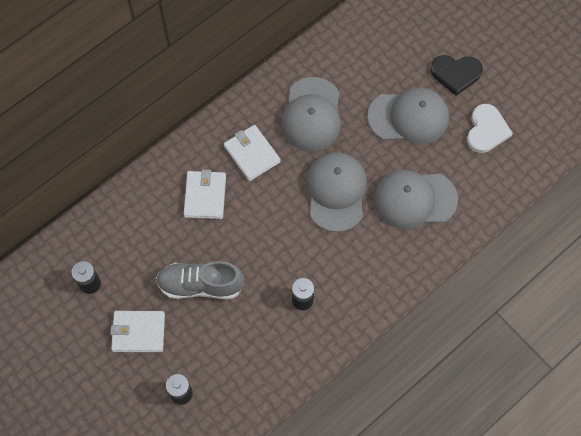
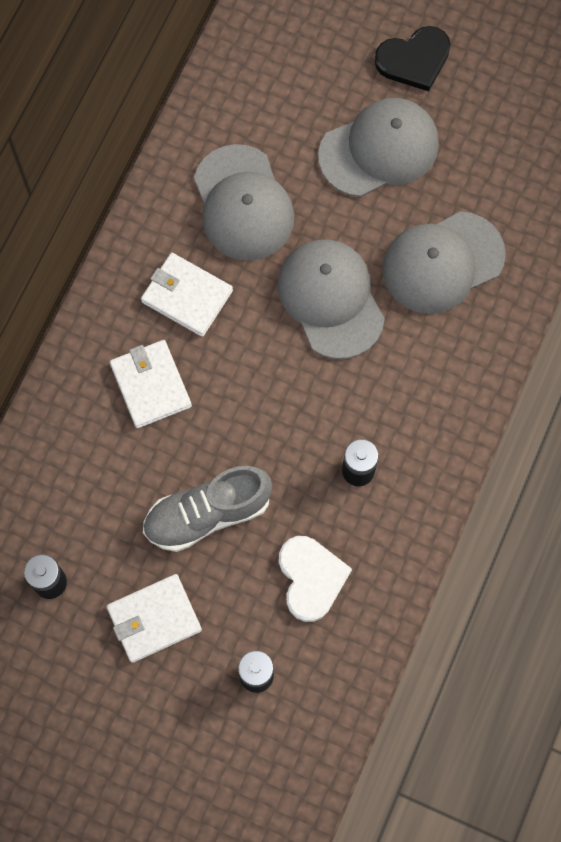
camera: 25 degrees left, 5 degrees up
white heart [467,104,513,153] -> white heart moved to [279,536,352,622]

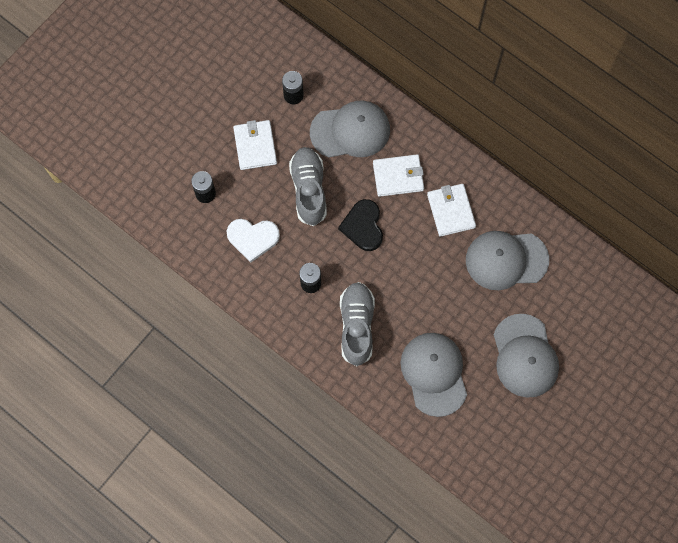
camera: 105 degrees right, 0 degrees up
white wallet [141,253,233,337] -> white wallet turned 60 degrees counterclockwise [427,184,476,237]
grey cap [278,240,385,359] -> grey cap moved to [310,101,390,158]
black heart [374,26,451,91] -> black heart moved to [338,199,383,251]
none -> grey shoe [340,282,375,366]

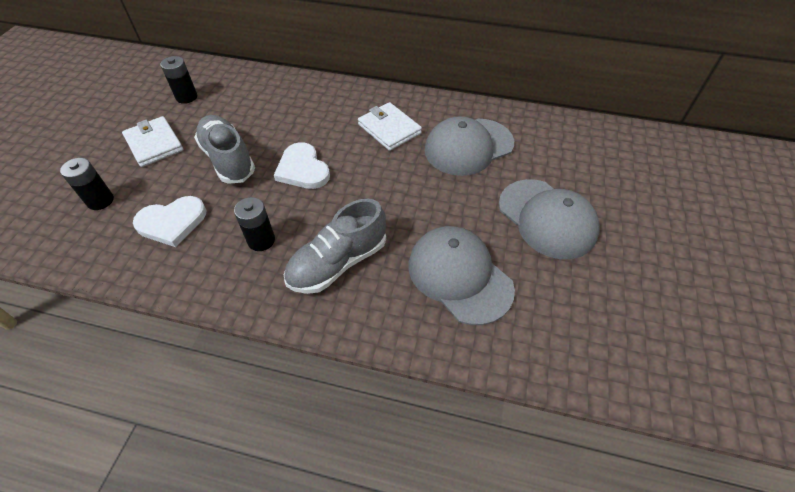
camera: 25 degrees left, 20 degrees down
grey cap [310,101,390,158] -> none
black heart [338,199,383,251] -> white heart [274,142,330,189]
grey shoe [340,282,375,366] -> grey shoe turned 105 degrees counterclockwise [284,199,386,294]
white wallet [373,154,424,197] -> none

